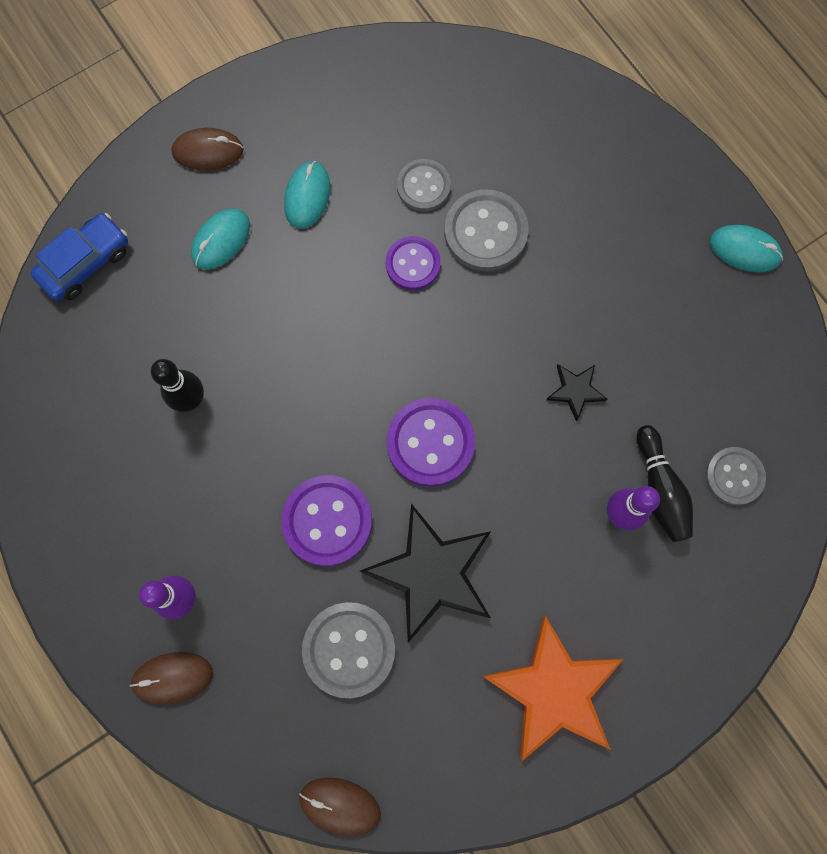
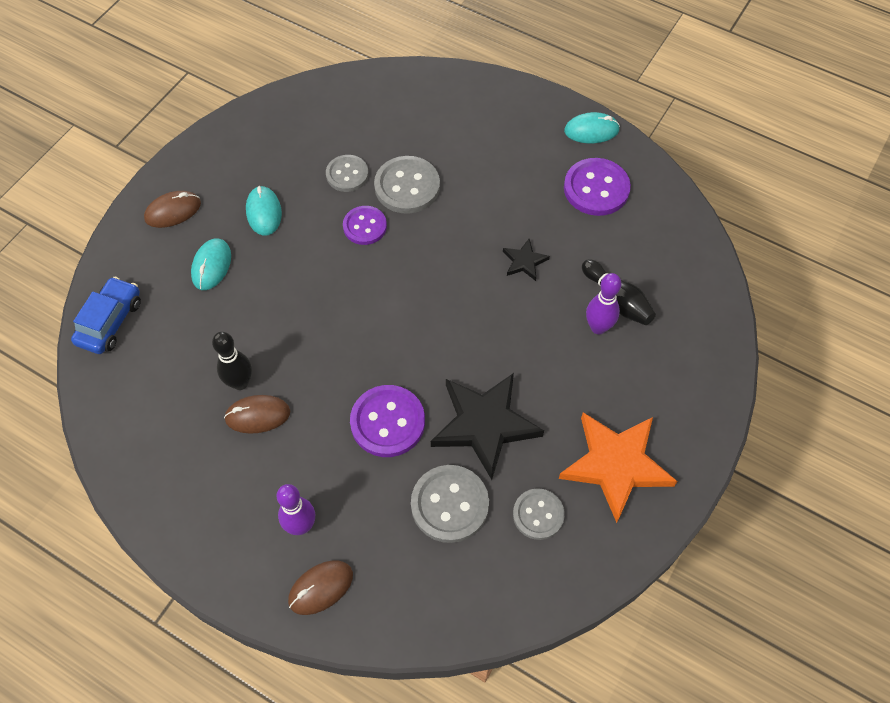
camera: 25 degrees left, 15 degrees down
brown mouse [299,778,381,836] -> brown mouse moved to [224,395,290,434]
purple button [387,398,475,487] -> purple button moved to [564,158,631,216]
grey button [705,447,766,505] -> grey button moved to [513,488,565,540]

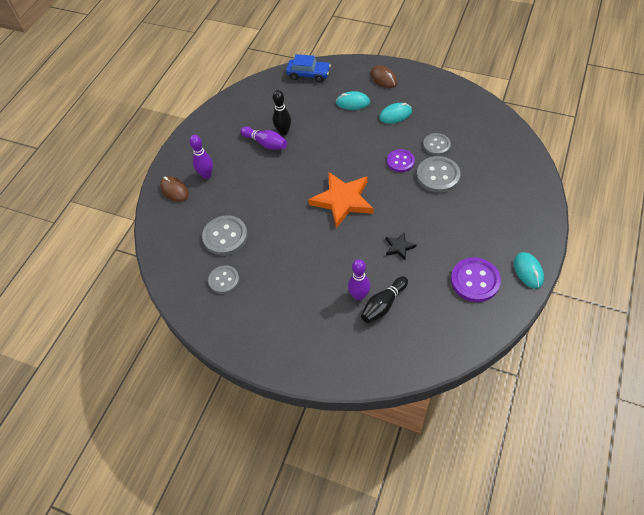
camera: 85 degrees right, 5 degrees down
brown mouse [224,395,290,434] -> purple bowling pin [240,127,287,150]
purple button [350,385,425,457] -> none
black star [431,373,544,480] -> none
orange star [559,412,677,523] -> orange star moved to [308,172,374,228]

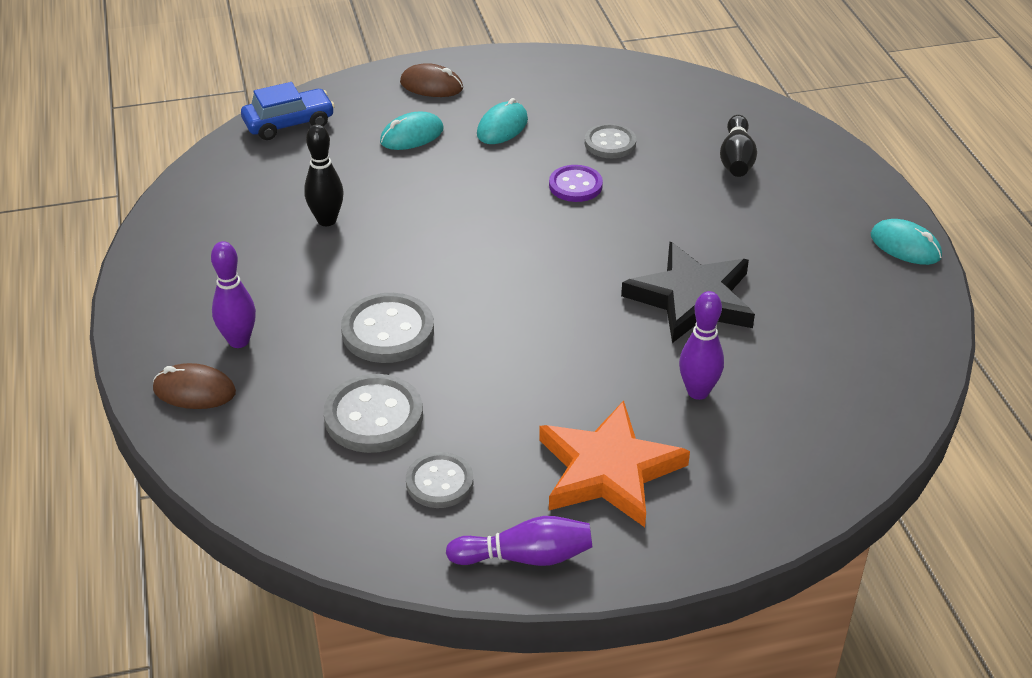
camera: 40 degrees left, 15 degrees down
purple bowling pin [240,127,287,150] -> purple bowling pin moved to [446,516,592,566]
orange star [308,172,374,228] -> orange star moved to [539,401,690,527]
black bowling pin [361,276,408,323] -> black bowling pin moved to [720,115,757,177]
black star [386,232,417,260] -> black star [621,242,755,343], size x2.16
grey button [417,156,461,193] -> grey button moved to [341,293,434,363]
purple button [451,257,501,302] -> none

